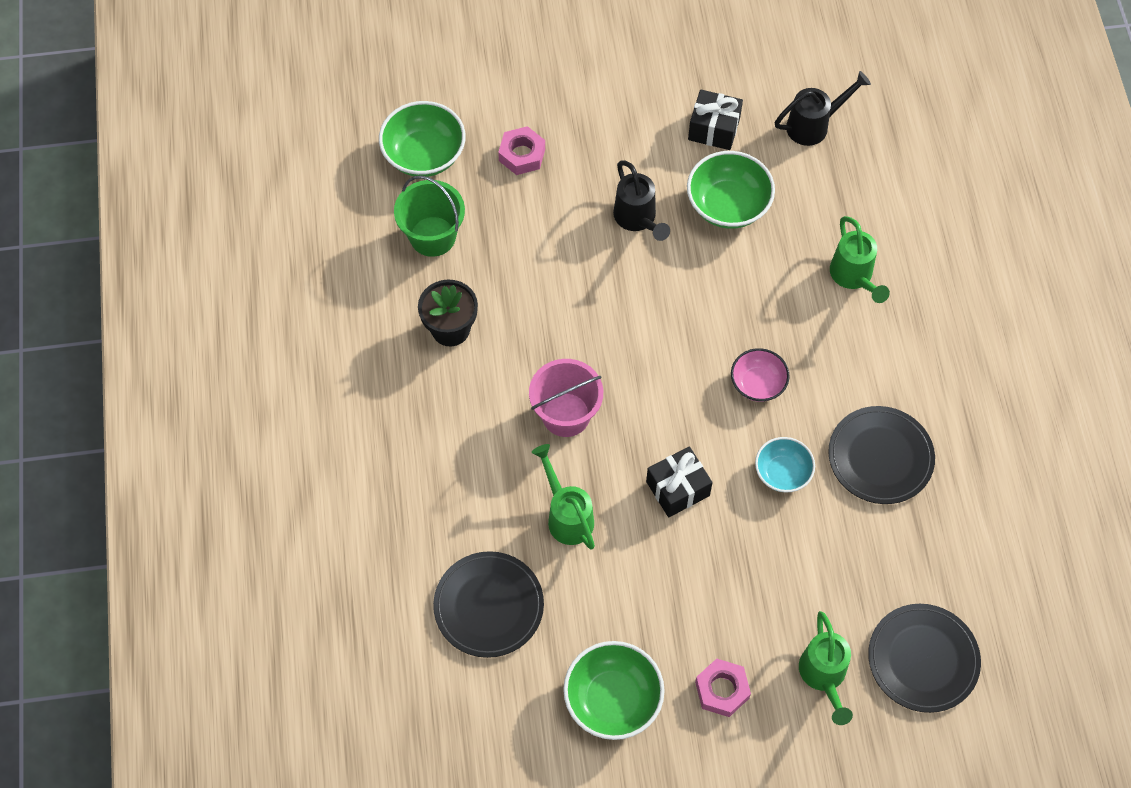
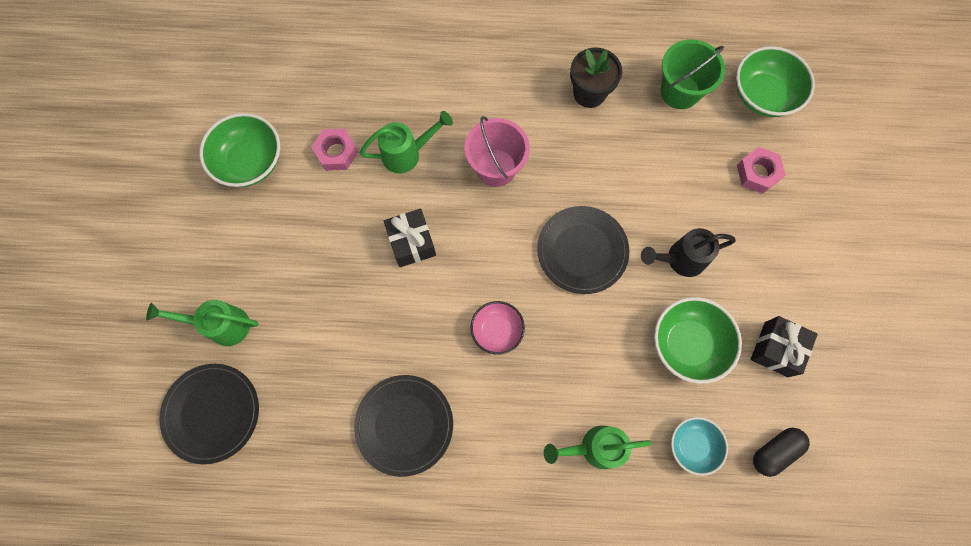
camera: 100 degrees right, 10 degrees up
black plate [433,551,544,658] -> black plate moved to [537,206,629,294]
pink nut [695,659,751,717] -> pink nut moved to [311,129,358,171]
turquoise bowl [755,437,815,492] -> turquoise bowl moved to [671,417,728,476]
black watering can [775,71,871,146] -> black capsule [753,428,810,477]

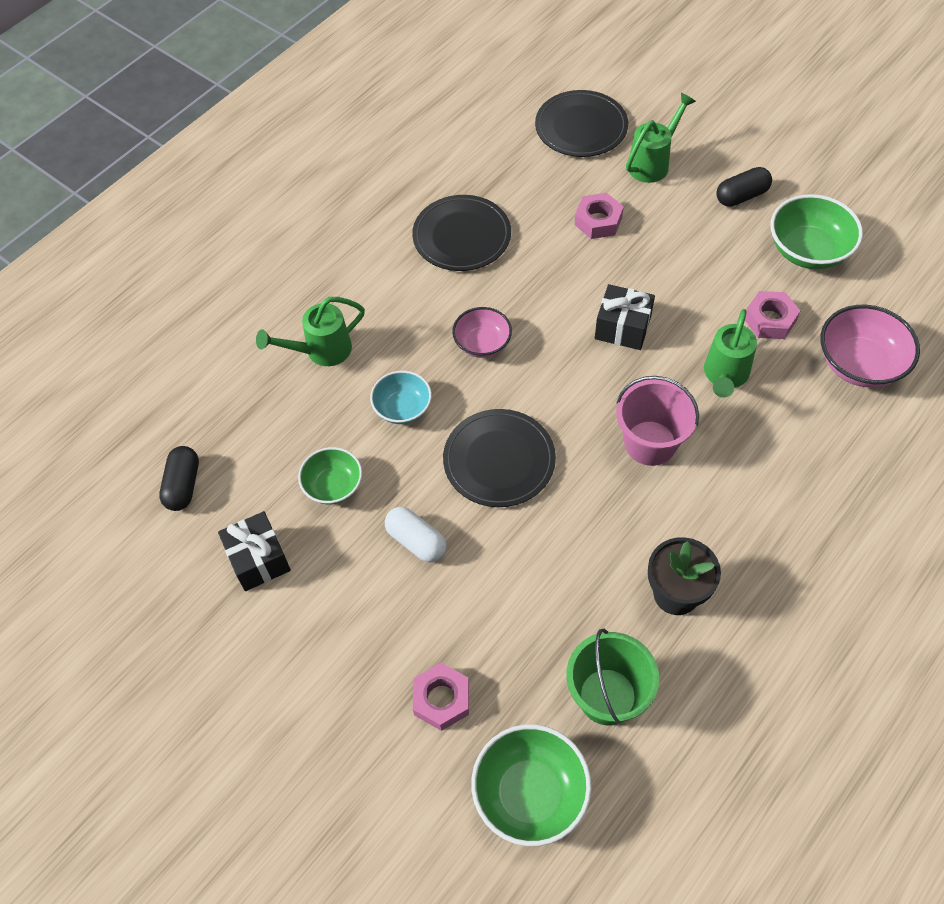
camera: 130 degrees right, 15 degrees down
green watering can [544,426,652,469] -> green watering can turned 150 degrees counterclockwise [256,297,365,366]
black watering can [641,228,736,277] -> white capsule [385,507,447,562]
green bowl [654,297,742,384] -> green bowl [298,447,362,504], size x0.64
turquoise bowl [671,417,728,476] -> turquoise bowl moved to [370,371,432,424]
none -> pink nut [574,193,624,239]
none -> black capsule [716,167,772,207]
none -> pink bowl [820,305,920,387]

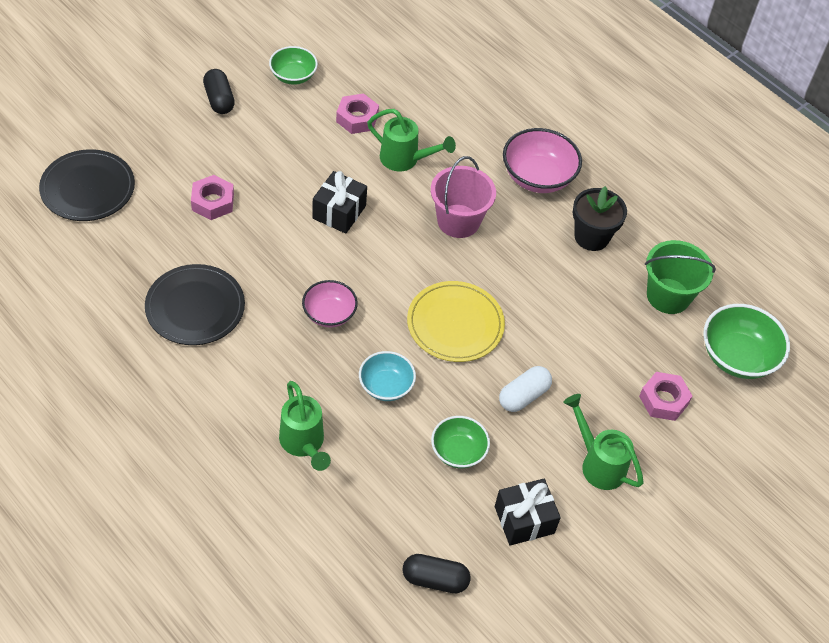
camera: 90 degrees left, 5 degrees down
black plate [443,409,556,507] -> yellow plate [407,281,505,362]
green watering can [626,93,696,183] -> green watering can moved to [563,394,644,490]
green bowl [771,194,863,269] -> green bowl [269,46,318,85], size x0.64
pink bowl [820,305,920,387] -> pink bowl moved to [503,128,582,193]

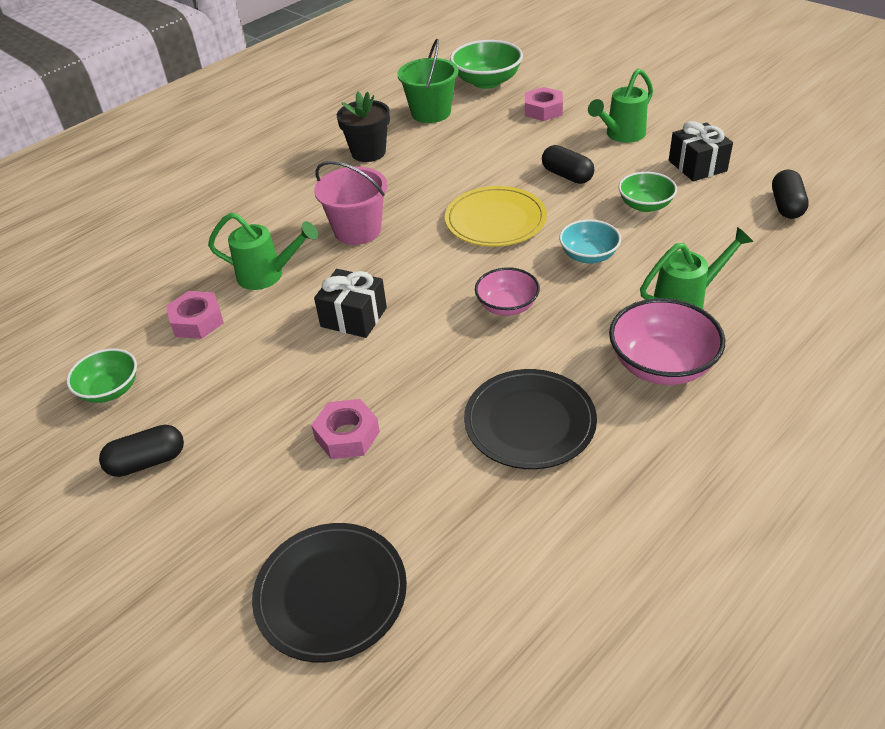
camera: 85 degrees left, 10 degrees down
green watering can [367,109,456,171] -> green watering can turned 75 degrees clockwise [208,213,318,290]
white capsule [499,366,552,412] -> black capsule [542,145,594,184]
pink bowl [503,128,582,193] -> pink bowl moved to [609,298,725,385]

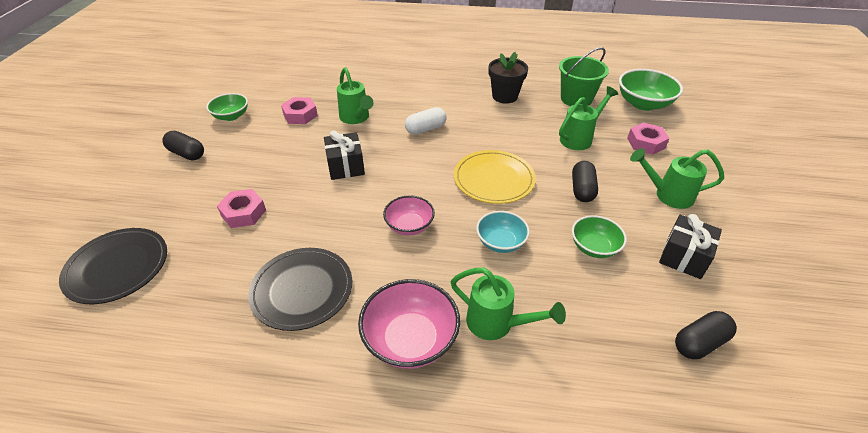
camera: 50 degrees right, 0 degrees up
pink bucket [314,161,387,245] -> white capsule [405,107,447,135]
none -> green watering can [559,86,618,150]

